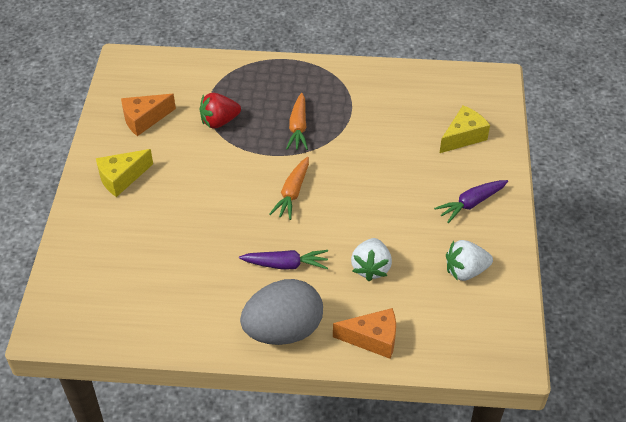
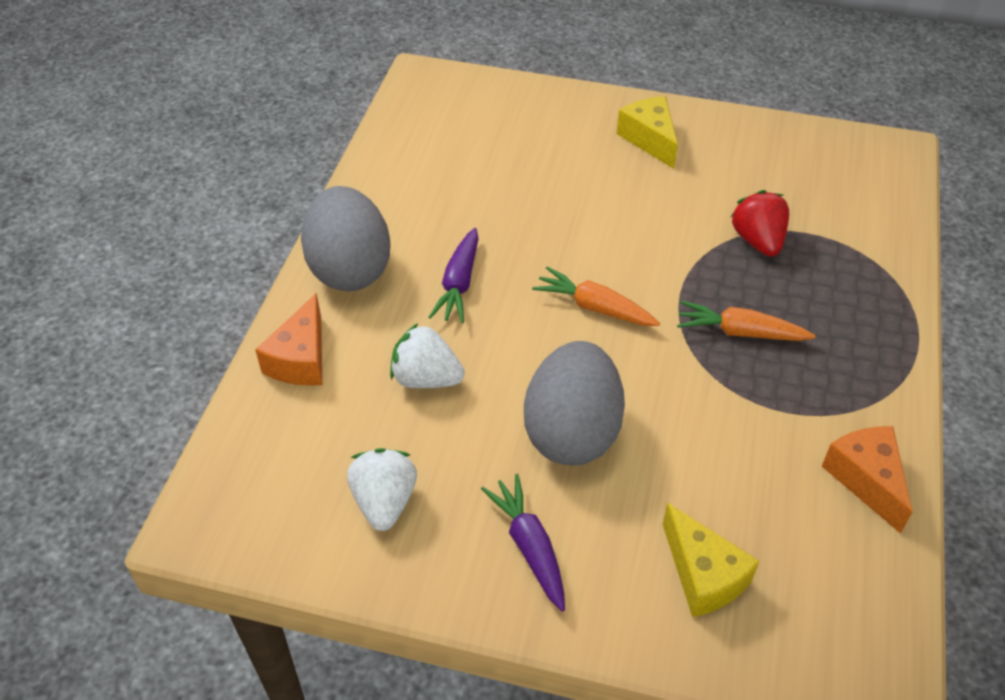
camera: 100 degrees right, 0 degrees up
orange cheese [121,94,176,136] -> orange cheese moved to [822,426,913,534]
none -> grey egg [524,341,625,466]

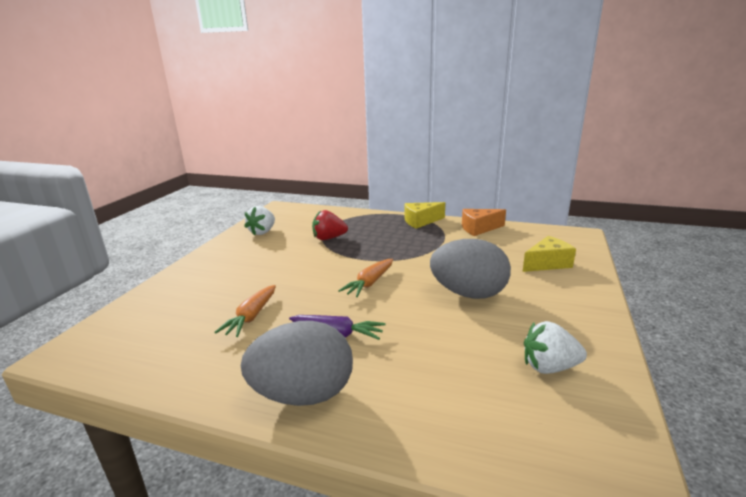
camera: 85 degrees left, 25 degrees down
orange cheese [255,293,322,386] -> none
white strawberry [390,323,465,388] -> white strawberry moved to [244,206,275,236]
purple carrot [481,474,565,612] -> none
yellow cheese [617,96,678,169] -> yellow cheese moved to [405,202,445,229]
orange carrot [677,300,816,341] -> orange carrot moved to [214,285,276,337]

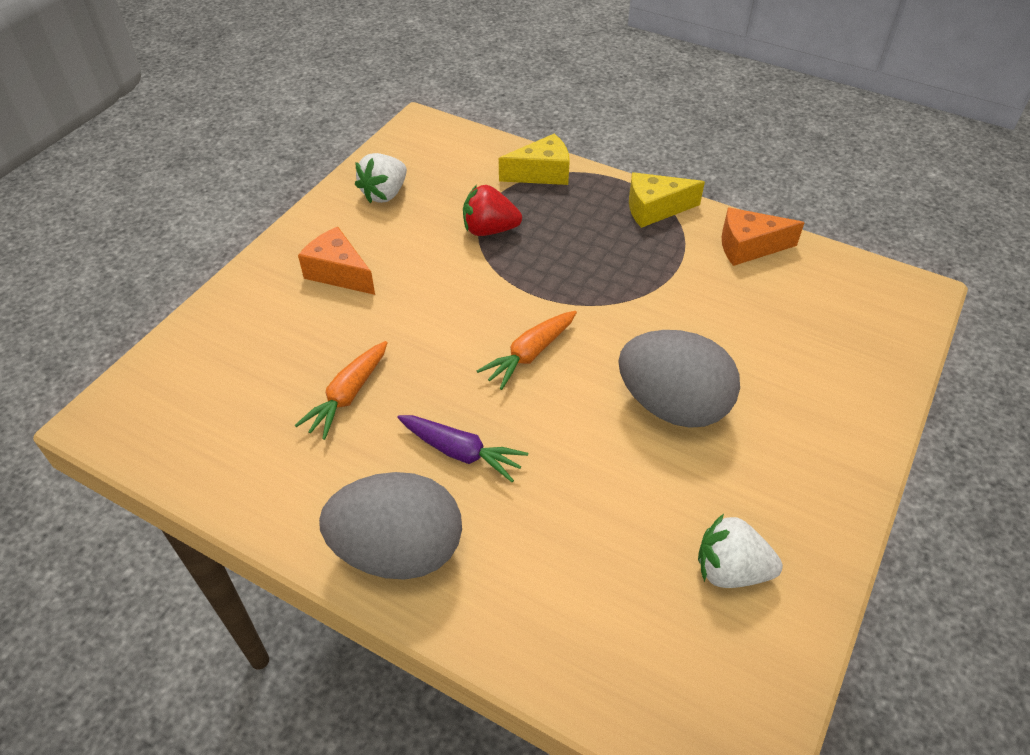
camera: 10 degrees right, 25 degrees up
yellow cheese [523,236,576,272] -> yellow cheese moved to [499,134,570,185]
none -> orange cheese [298,227,375,295]

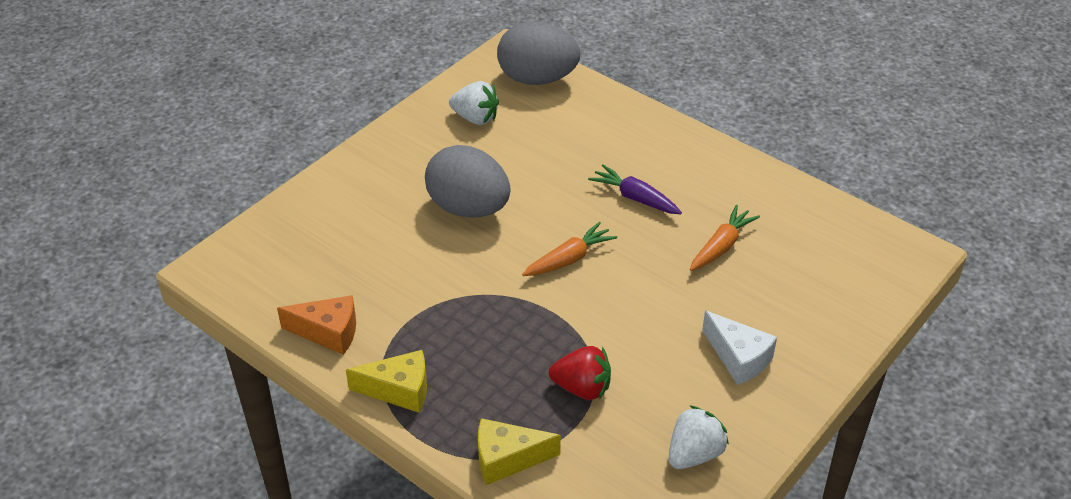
camera: 170 degrees left, 5 degrees down
orange cheese [298,227,375,295] -> white cheese [702,311,777,385]
grey egg [319,472,462,580] -> grey egg moved to [497,22,580,85]

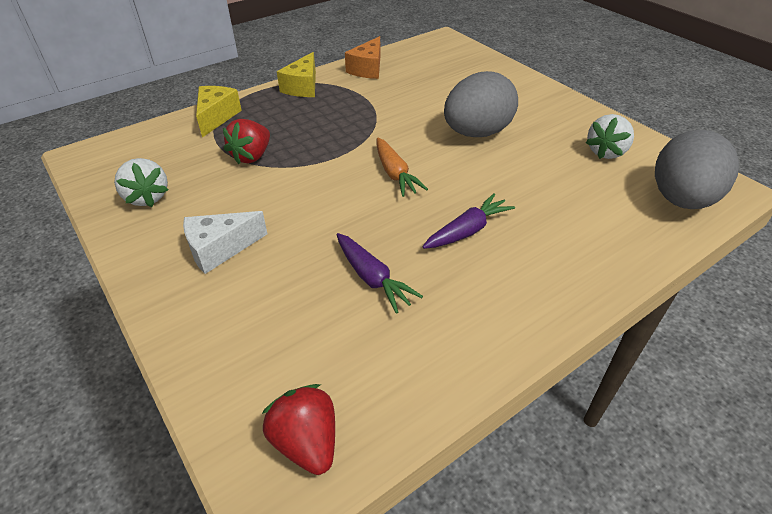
camera: 105 degrees right, 0 degrees up
orange carrot [690,205,760,271] -> purple carrot [337,233,423,314]
none -> red strawberry [262,384,335,475]

